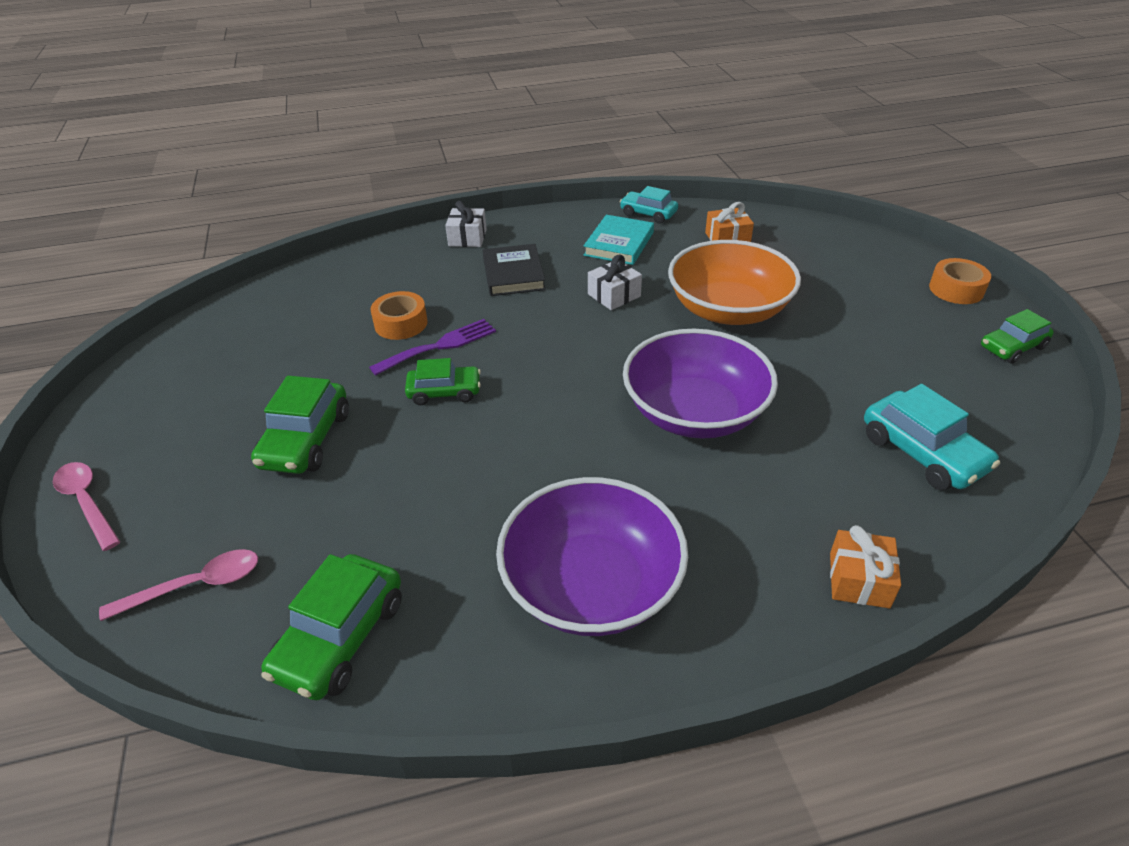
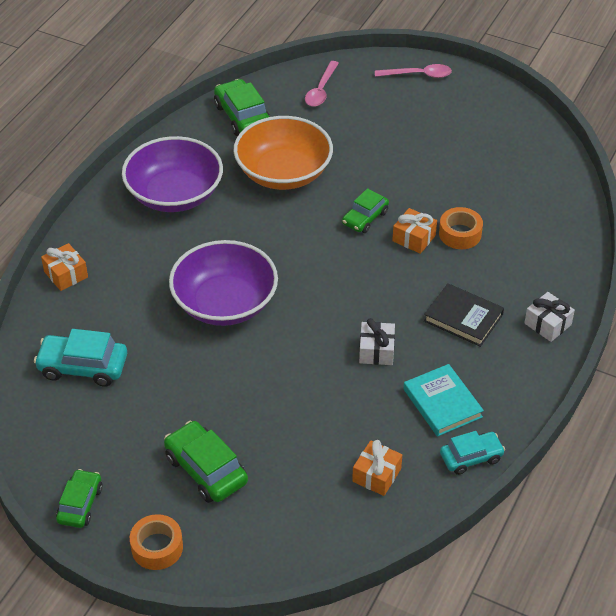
camera: 130 degrees right, 5 degrees up
green car [251,376,349,474] -> green car moved to [164,421,248,503]
purple fork [369,319,496,376] -> orange gift [392,208,437,254]
orange bowl [668,240,801,325] -> orange bowl moved to [234,116,333,190]

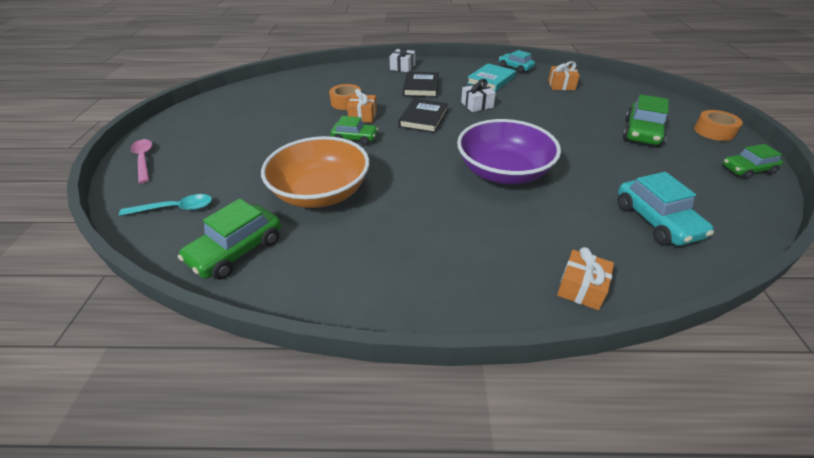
camera: 115 degrees left, 5 degrees down
purple bowl [122,136,223,212] -> none
pink spoon [305,61,339,107] -> turquoise spoon [119,194,212,216]
none -> black book [398,99,448,133]

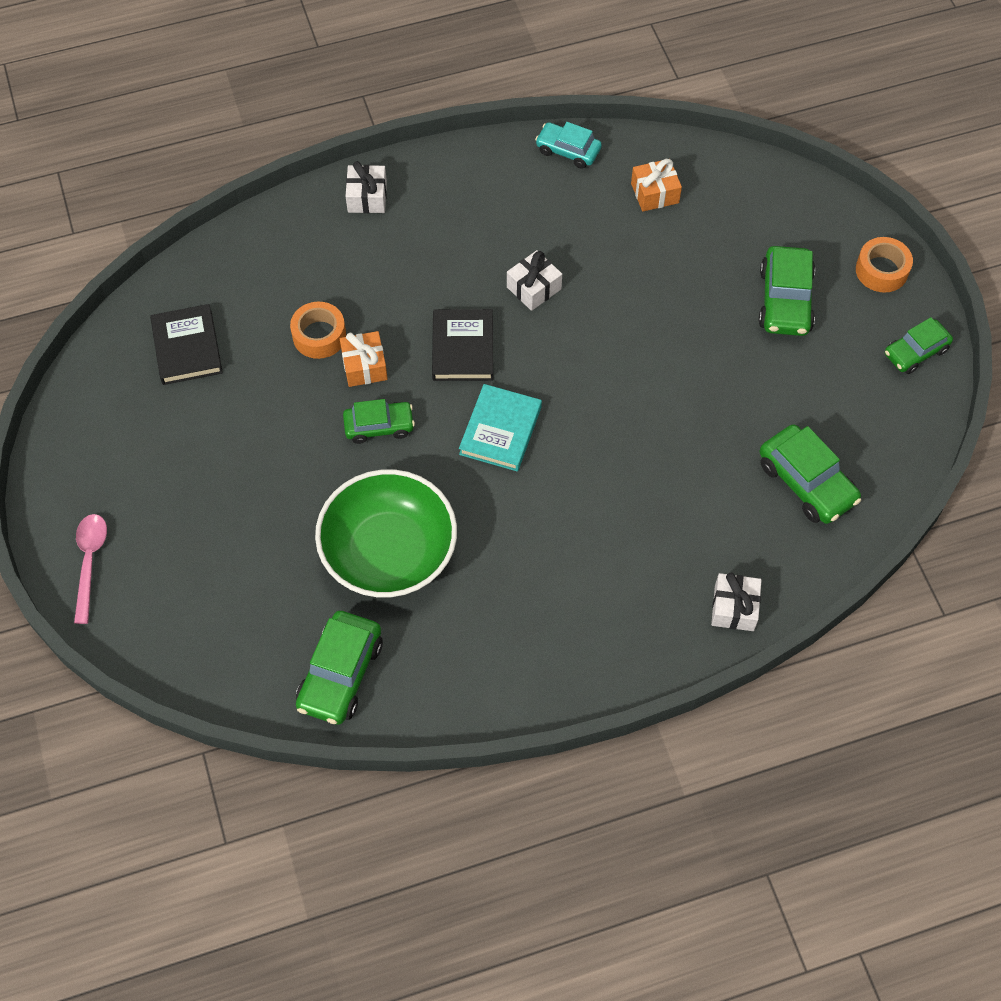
camera: 20 degrees left, 20 degrees up
turquoise spoon [119,194,212,216] -> none
pink spoon [130,139,152,183] -> pink spoon turned 45 degrees clockwise [74,514,107,624]
orange bowl [261,136,369,208] -> green bowl [315,469,457,597]
black book [403,72,439,97] -> black book moved to [150,304,223,385]
purple bowl [457,119,561,184] -> none
turquoise book [467,63,516,92] -> turquoise book moved to [459,384,542,471]
orange gift [557,247,614,310] -> white gift [711,573,762,631]
turquoise car [618,172,714,246] -> green car [760,424,861,524]

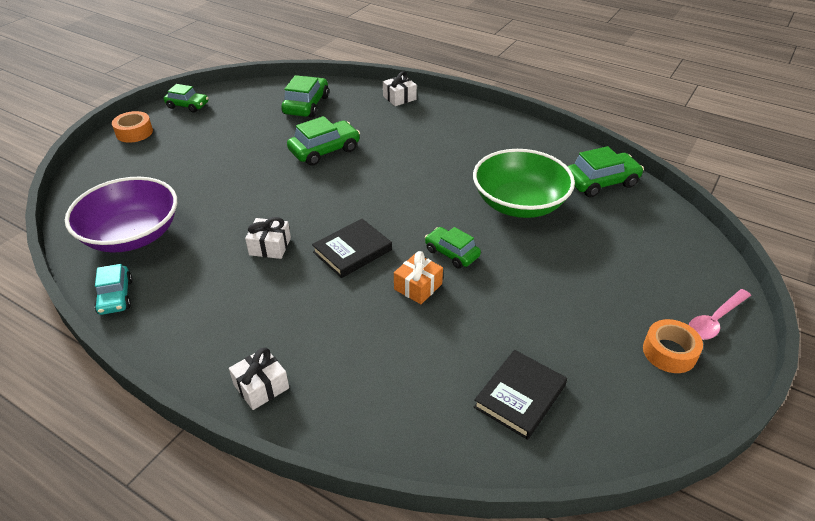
camera: 130 degrees left, 20 degrees down
orange tape [290,302,346,359] -> orange tape moved to [643,319,703,373]
turquoise book [459,384,542,471] -> none
orange gift [631,159,682,211] -> purple bowl [65,177,177,253]
green car [759,246,815,336] -> green car moved to [287,116,360,166]

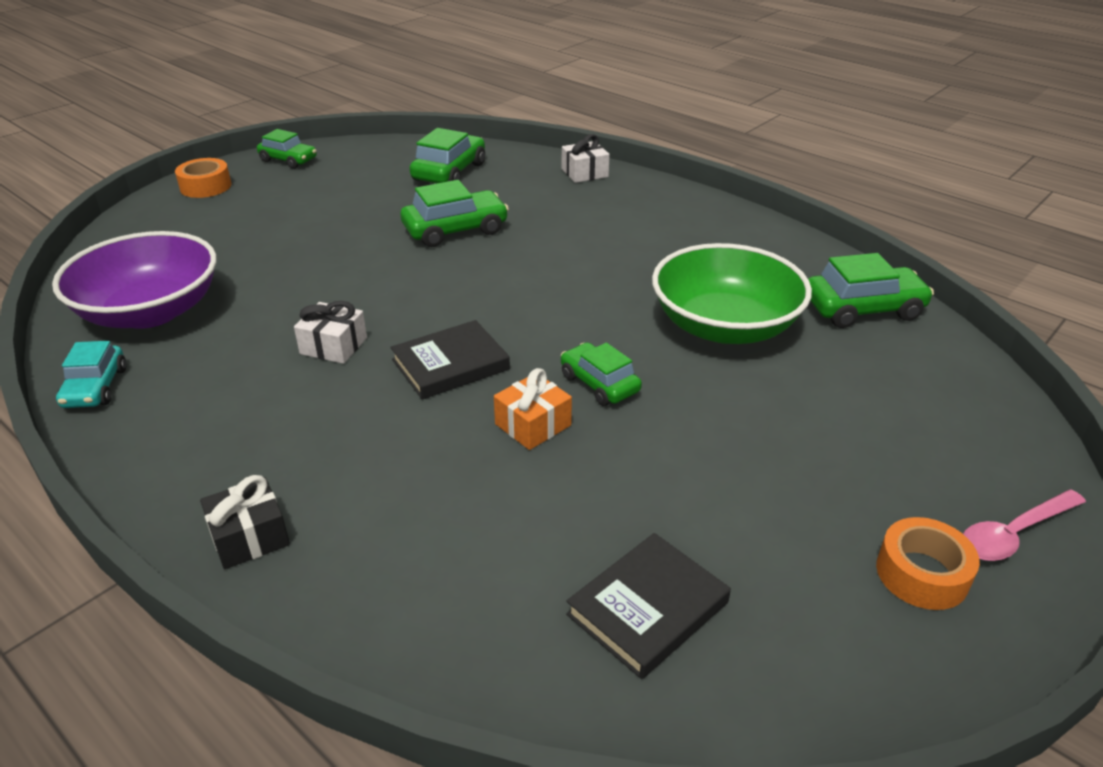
camera: 10 degrees right, 5 degrees down
white gift [229,347,289,410] -> black gift [200,475,290,569]

